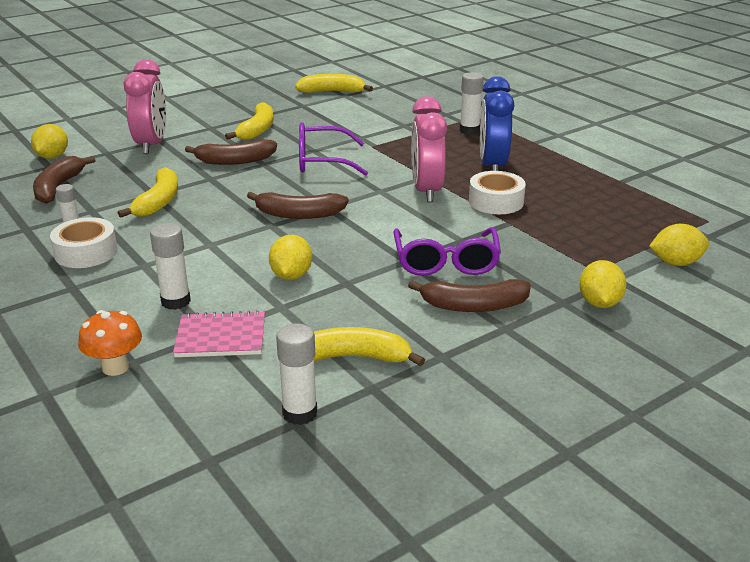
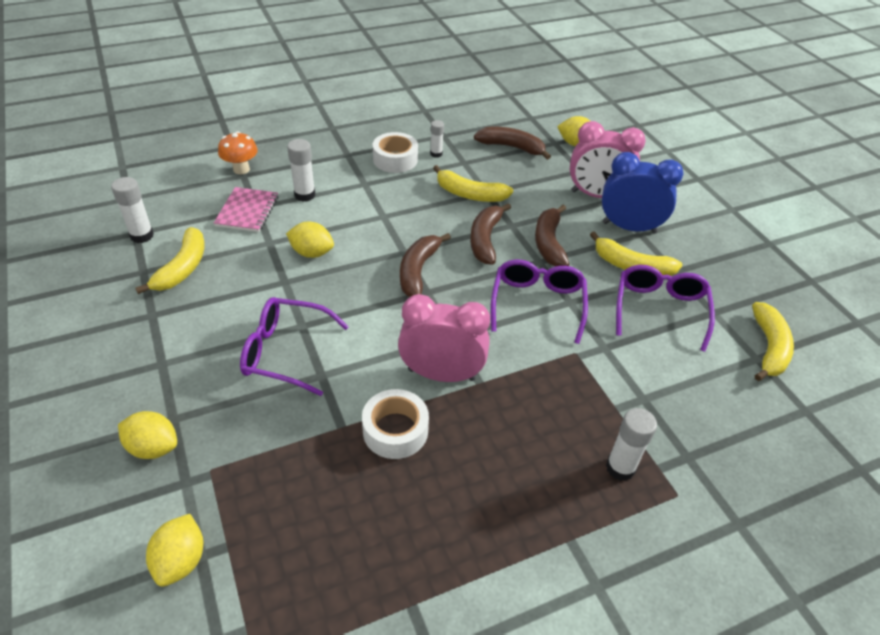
camera: 100 degrees right, 15 degrees up
brown banana [408,279,531,312] -> brown banana moved to [470,203,511,264]
blue clock [480,76,515,171] -> blue clock moved to [602,152,684,233]
none -> purple glasses [616,265,715,352]

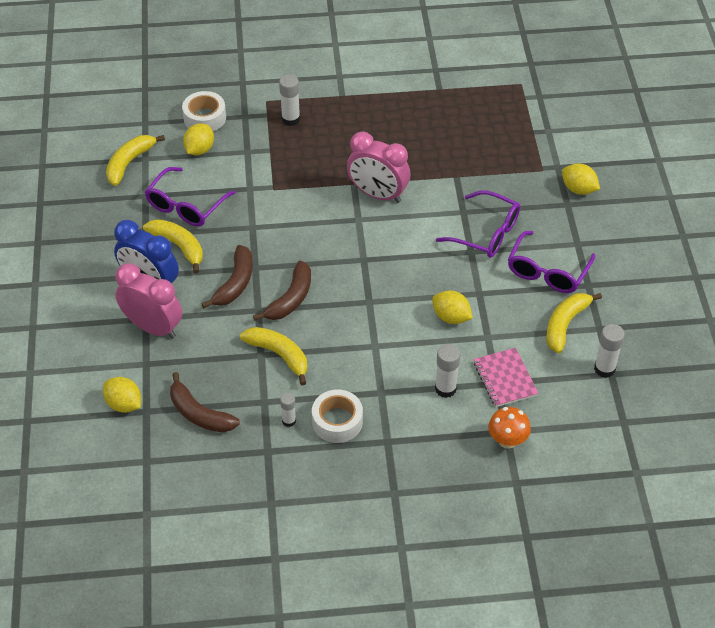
camera: 160 degrees left, 5 degrees up
yellow lemon [146,514,203,587] -> yellow lemon moved to [183,123,214,155]
pink notebook [214,187,278,232] -> pink notebook turned 45 degrees counterclockwise [474,348,538,407]
white tape [362,389,429,459] -> white tape moved to [182,91,226,131]
brown banana [400,233,451,297] -> none
purple glasses [491,260,588,344] -> purple glasses moved to [508,231,596,293]

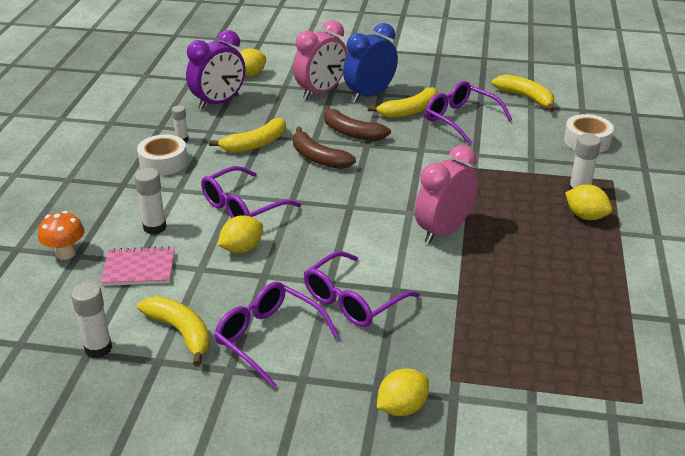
camera: 105 degrees right, 15 degrees down
brown banana [170,372,240,432] -> purple clock [186,30,246,110]
yellow lemon [183,123,214,155] -> yellow lemon moved to [565,184,612,220]
none -> purple glasses [201,166,301,218]

